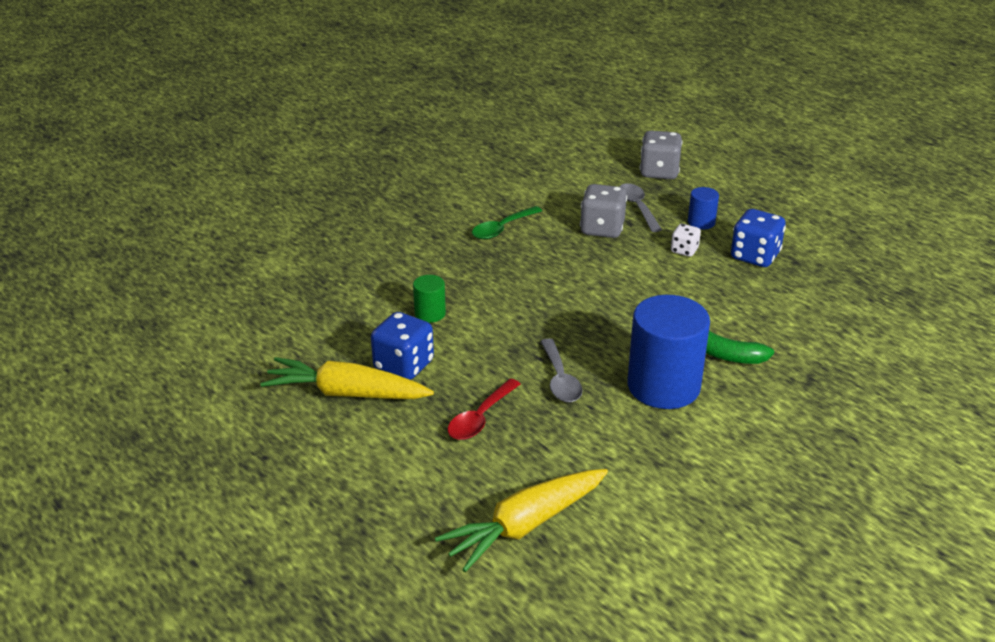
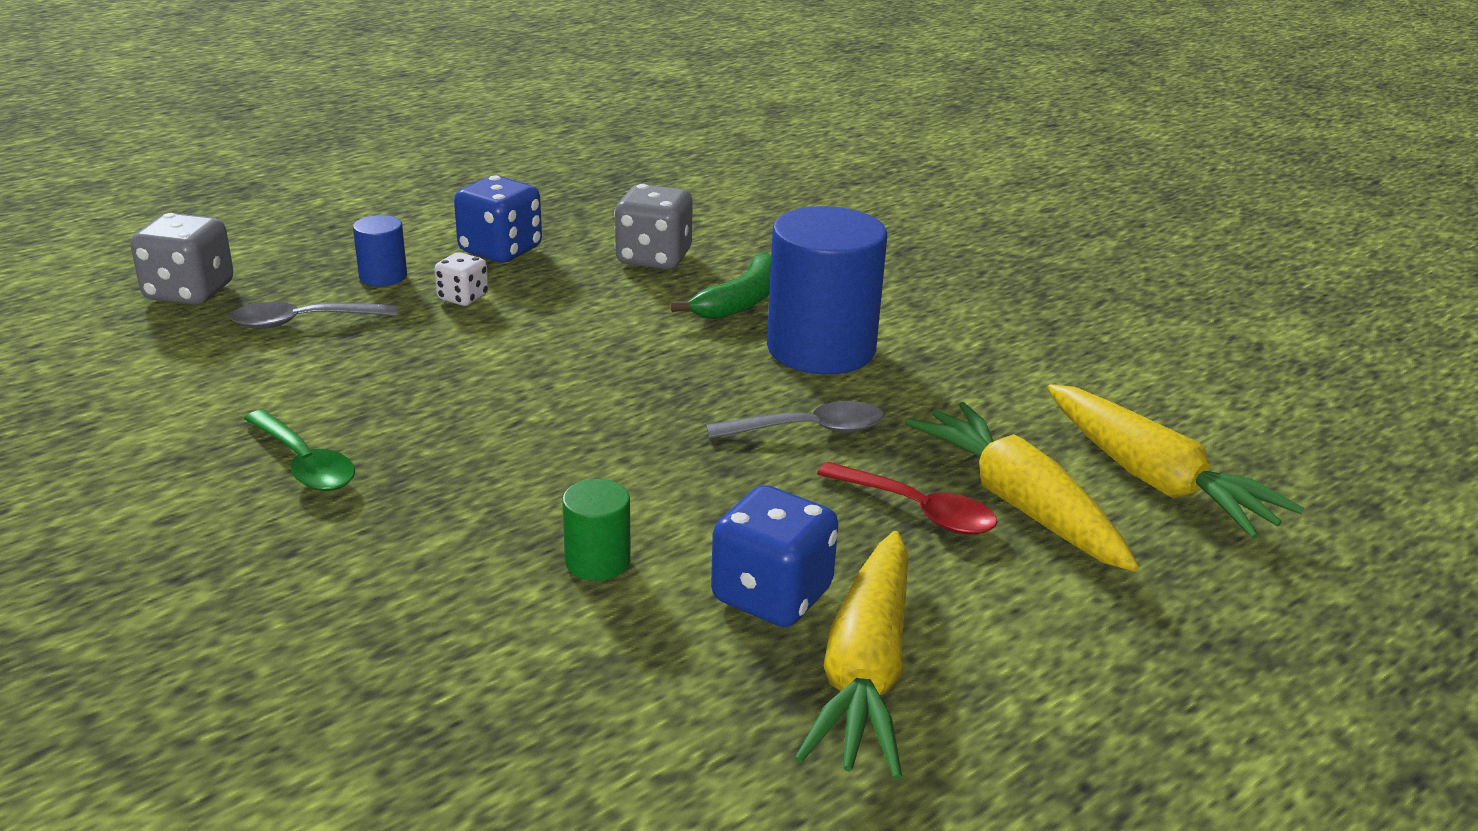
camera: 90 degrees left, 5 degrees down
grey dice [580,184,627,238] -> grey dice moved to [614,184,693,269]
none -> yellow carrot [905,402,1139,572]

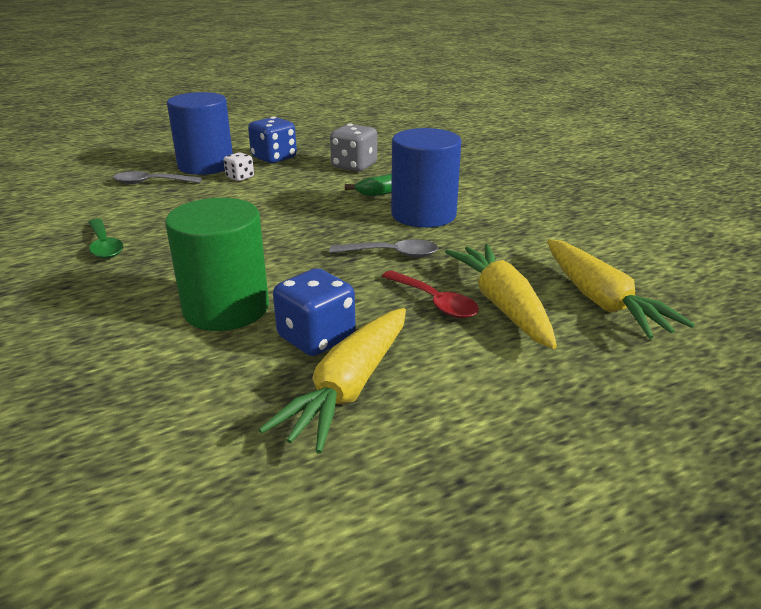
camera: 15 degrees right, 0 degrees up
grey dice [130,213,234,305] -> none
blue cylinder [353,215,407,286] -> blue cylinder [167,92,233,175], size x2.16
green cylinder [562,479,631,581] -> green cylinder [165,198,269,331], size x2.16

